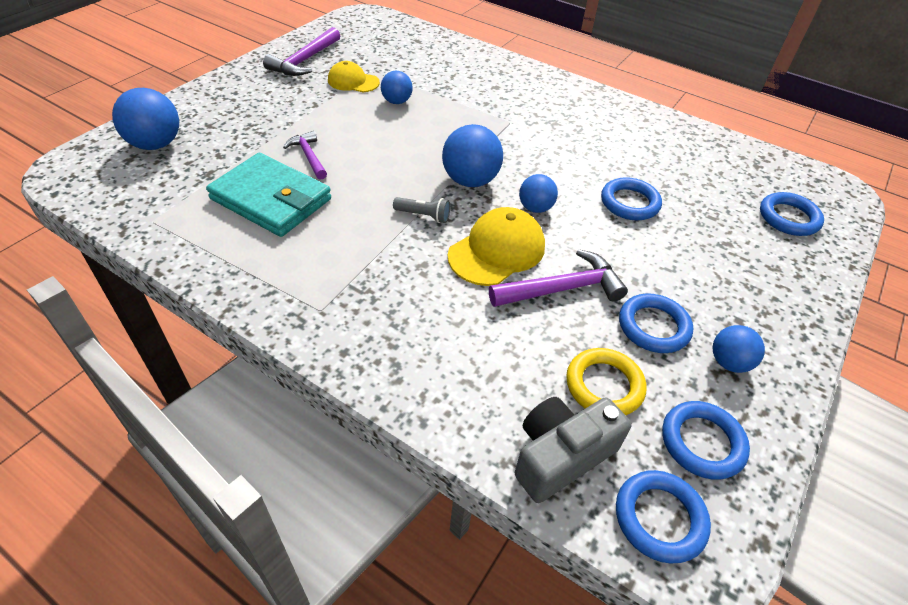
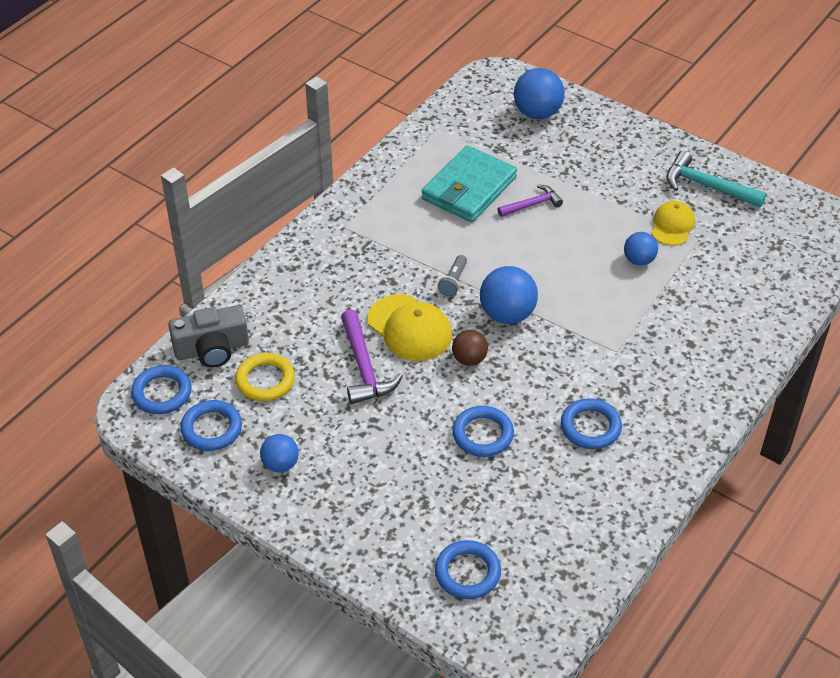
camera: 95 degrees right, 0 degrees up
purple hammer [263,27,340,76] -> turquoise hammer [667,151,767,208]
grey camera [515,397,632,503] -> grey camera turned 105 degrees clockwise [168,305,249,368]
blue ball [519,174,558,213] -> brown ball [452,330,488,366]
blue ring [619,294,693,353] -> blue ring moved to [561,398,622,449]

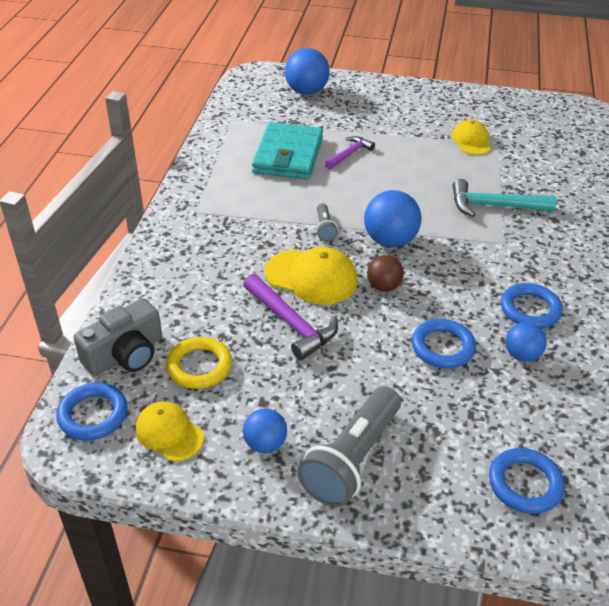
camera: 25 degrees left, 5 degrees down
blue ring [181,400,242,451] -> yellow cap [135,402,204,461]
blue ball [624,232,658,266] -> blue ball moved to [505,322,547,362]
turquoise hammer [667,151,767,208] -> turquoise hammer moved to [452,179,557,217]
none -> grey flashlight [297,386,401,507]

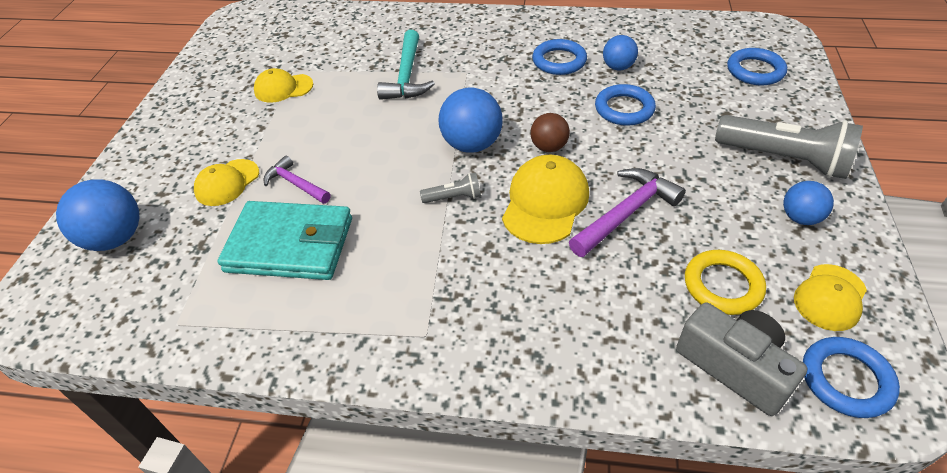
camera: 90 degrees left, 5 degrees up
none -> yellow cap [194,159,259,206]

